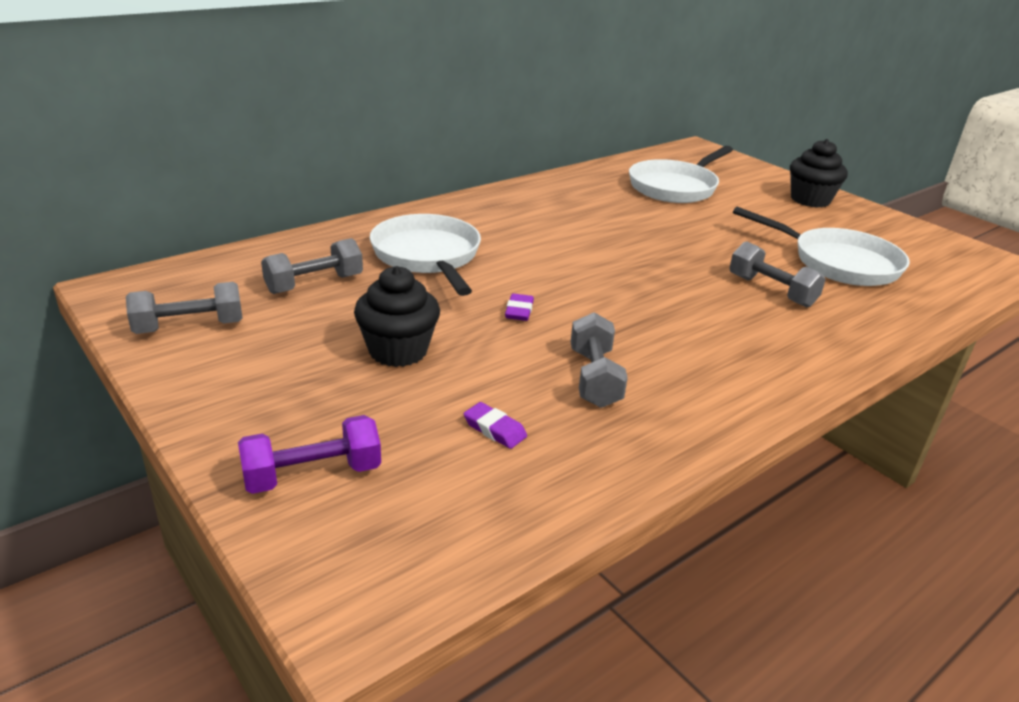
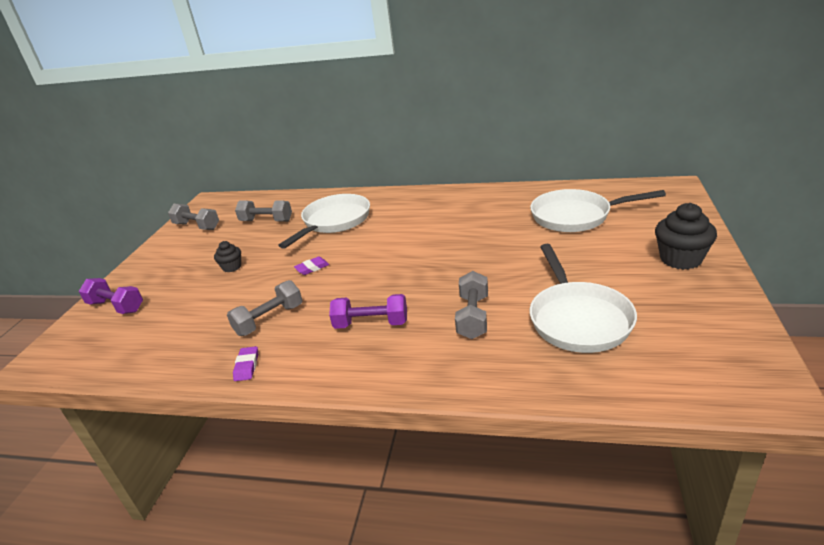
camera: 55 degrees right, 0 degrees up
black cupcake [354,266,440,367] -> black cupcake [214,241,241,272], size x0.57
purple eraser [464,402,527,449] -> purple eraser moved to [233,346,258,381]
none -> purple dumbbell [329,294,407,329]

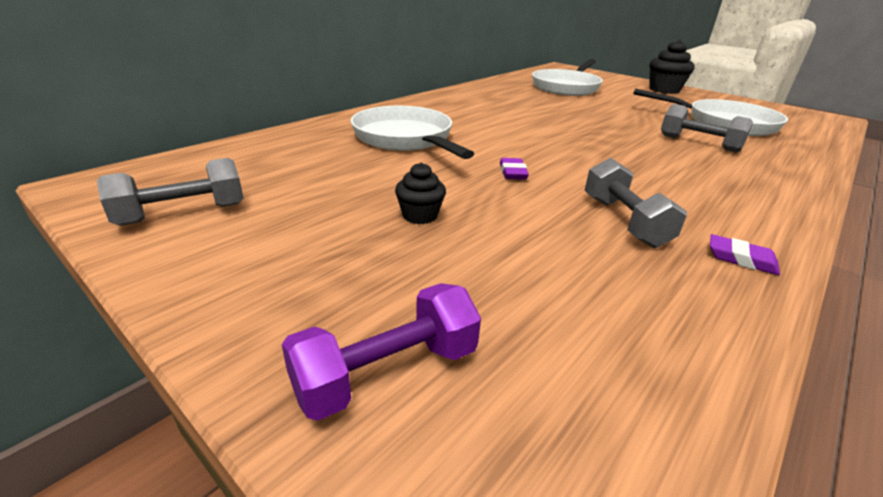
camera: 65 degrees left, 0 degrees up
grey dumbbell [235,200,292,222] -> none
purple dumbbell [329,294,407,329] -> none

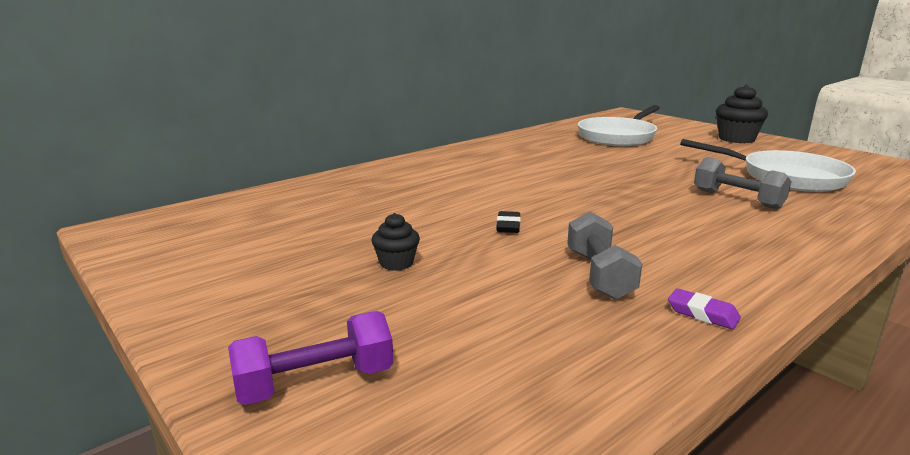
camera: 10 degrees right, 10 degrees down
grey dumbbell [97,158,244,226] -> none
white pan [350,106,474,159] -> none
purple eraser [500,158,529,180] -> black eraser [496,211,521,233]

